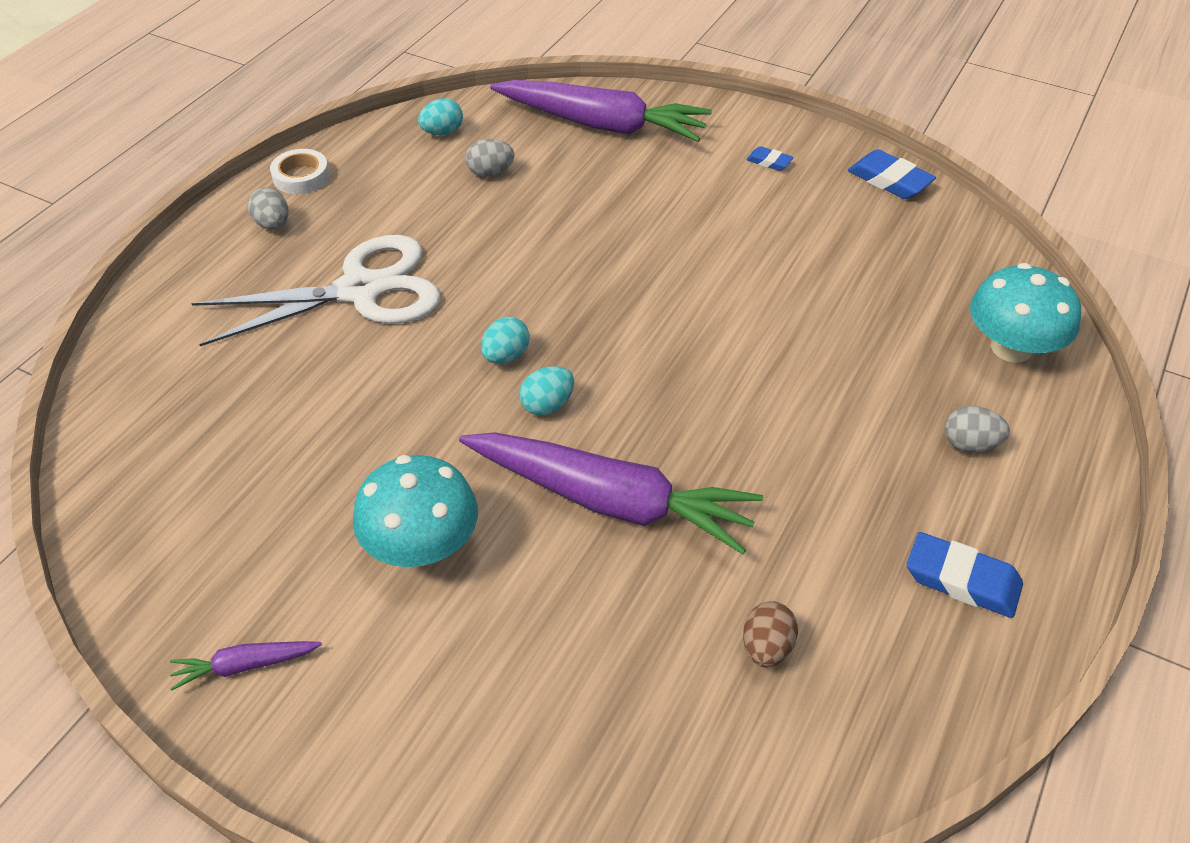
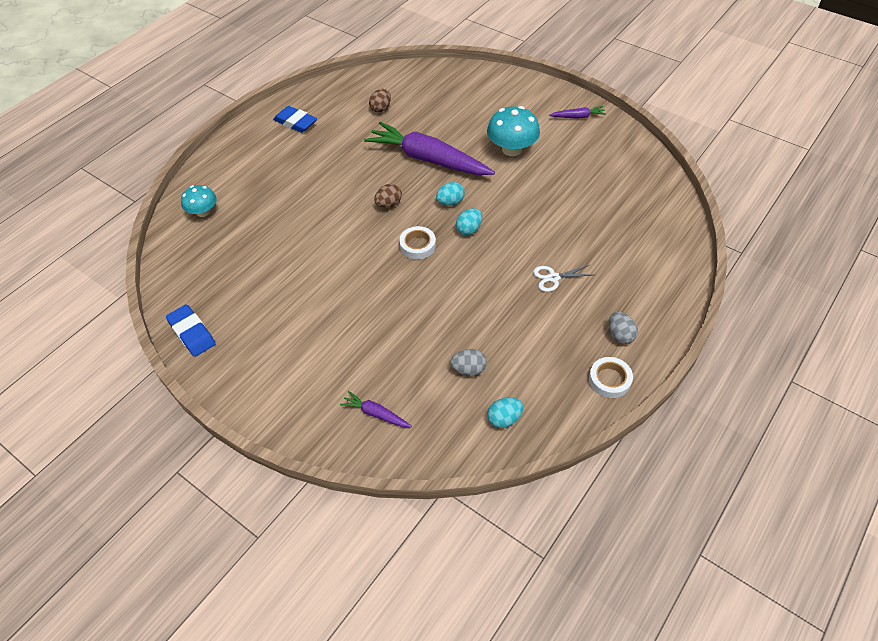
camera: 170 degrees left, 5 degrees up
white scissors [191,235,441,346] -> white scissors [533,265,592,292], size x0.42
purple carrot [490,80,712,142] -> purple carrot [340,391,412,427], size x0.43
blue eraser [746,146,794,171] -> none
grey egg [945,406,1010,453] -> none
turquoise mushroom [970,263,1081,363] -> turquoise mushroom [181,185,216,217], size x0.63
none -> brown egg [374,184,402,208]
none -> white tape [399,226,436,259]

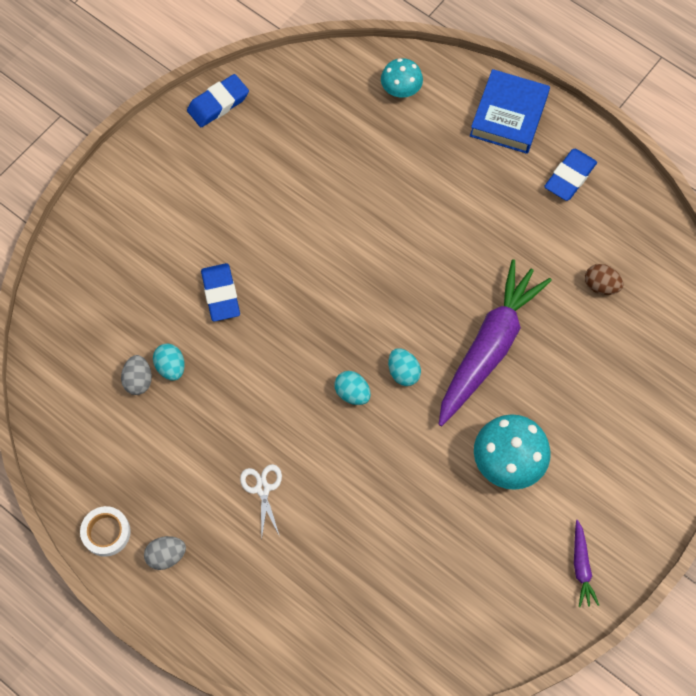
camera: 90 degrees right, 15 degrees up
purple carrot [340,391,412,427] -> none
brown egg [374,184,402,208] -> none
white tape [399,226,436,259] -> none
turquoise egg [487,397,523,428] -> turquoise egg moved to [153,344,185,381]
none -> blue eraser [201,263,240,322]
none -> blue book [470,69,550,154]

